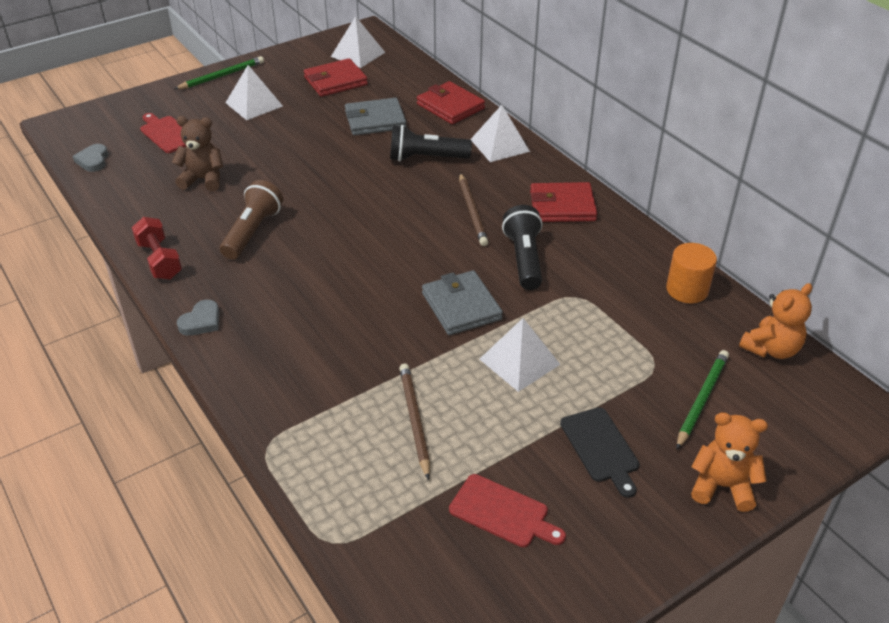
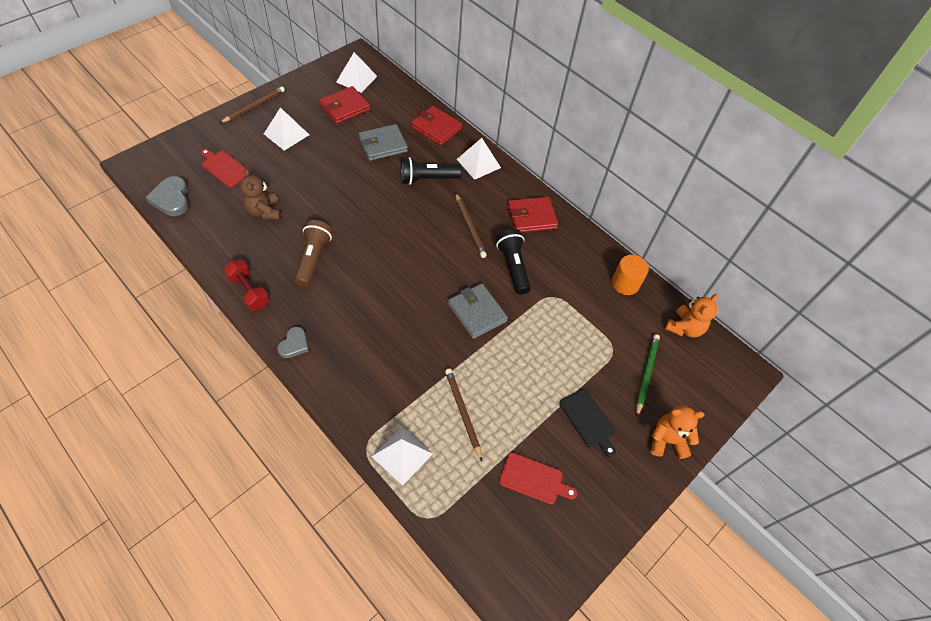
camera: 15 degrees left, 15 degrees up
grey heart [73,144,108,172] -> grey heart [146,176,189,216], size x1.53
brown teddy bear [172,116,223,191] -> brown teddy bear turned 105 degrees counterclockwise [240,168,281,220]
green pencil [174,56,264,89] -> brown pencil [220,86,285,123]
white pyramid [479,318,560,392] -> white pyramid moved to [371,426,433,486]

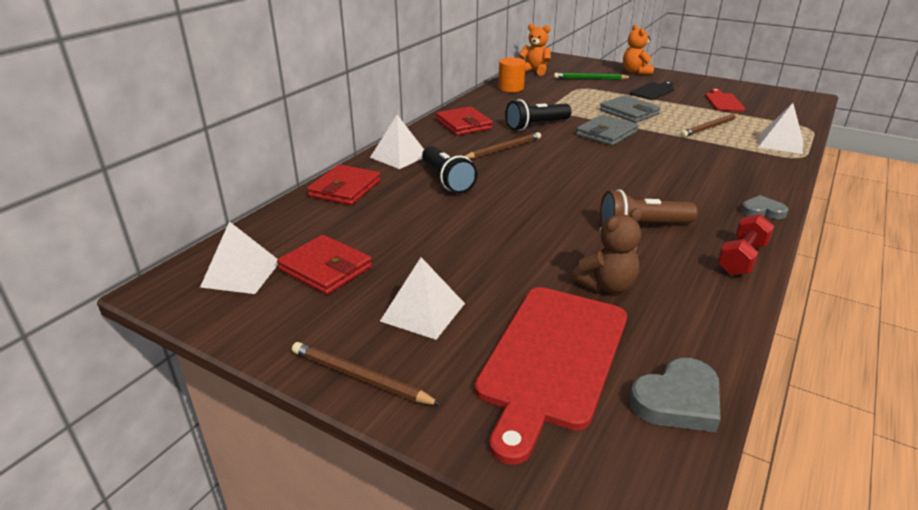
camera: 100 degrees left, 25 degrees down
red cutting board [201,149,251,187] -> red cutting board [475,287,627,465], size x1.97
grey wallet [358,124,408,161] -> grey wallet moved to [600,95,661,123]

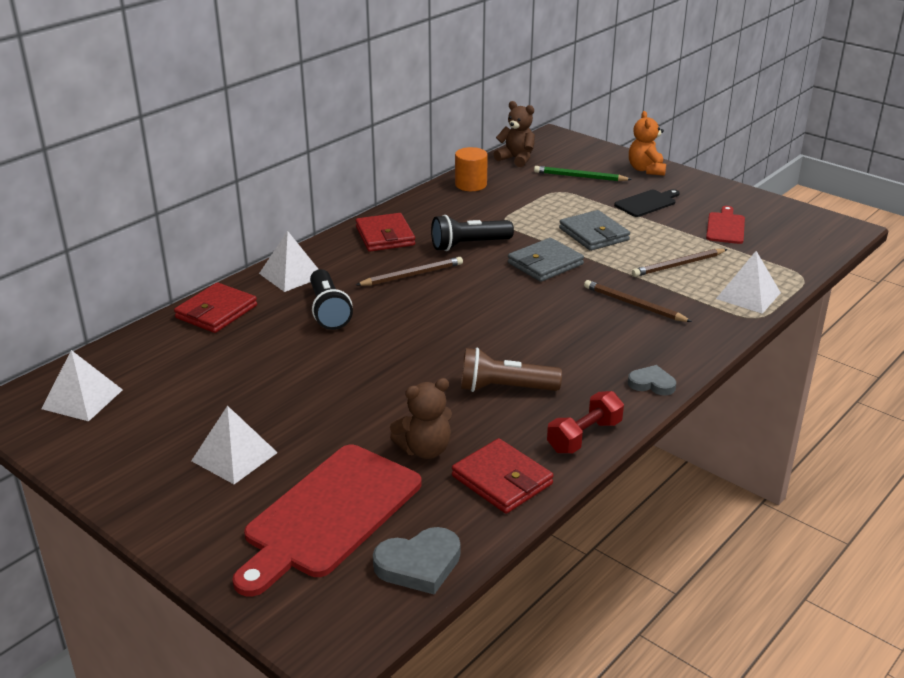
camera: 10 degrees right, 0 degrees up
red wallet [277,235,372,295] -> red wallet moved to [452,438,554,514]
brown pencil [292,342,441,405] -> brown pencil moved to [584,280,692,322]
orange teddy bear [519,24,551,76] -> brown teddy bear [494,101,535,167]

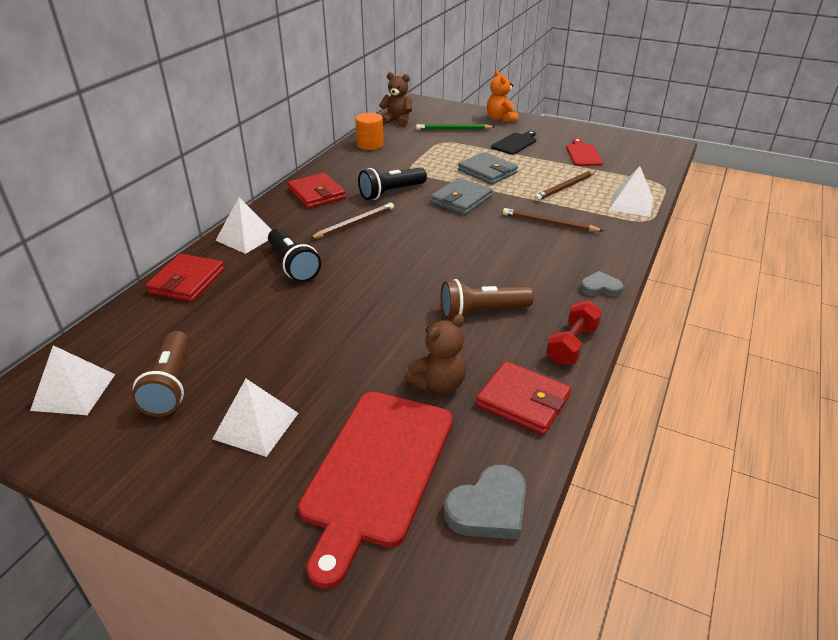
camera: 15 degrees left, 5 degrees up
none -> brown flashlight [131,331,189,417]

